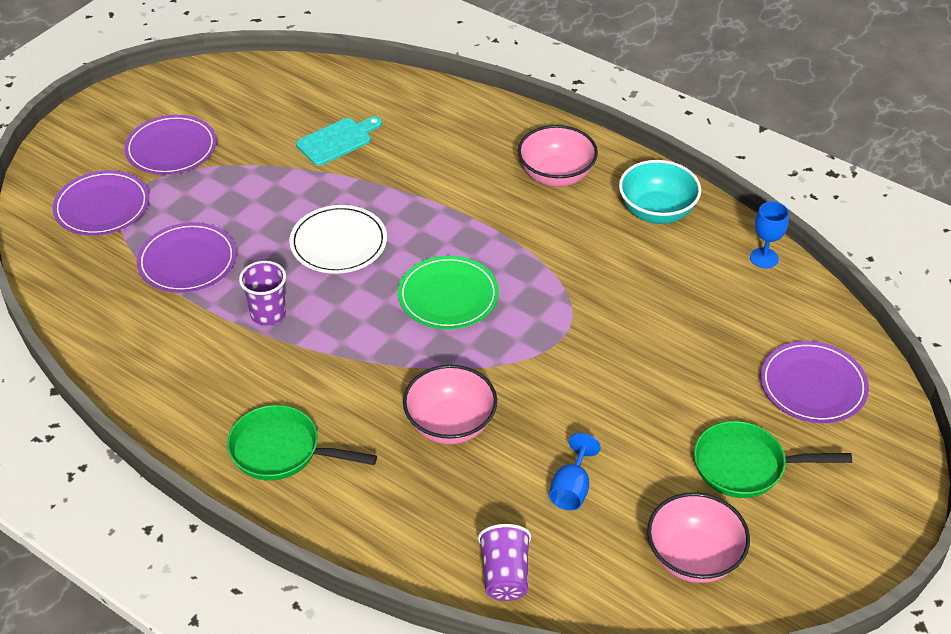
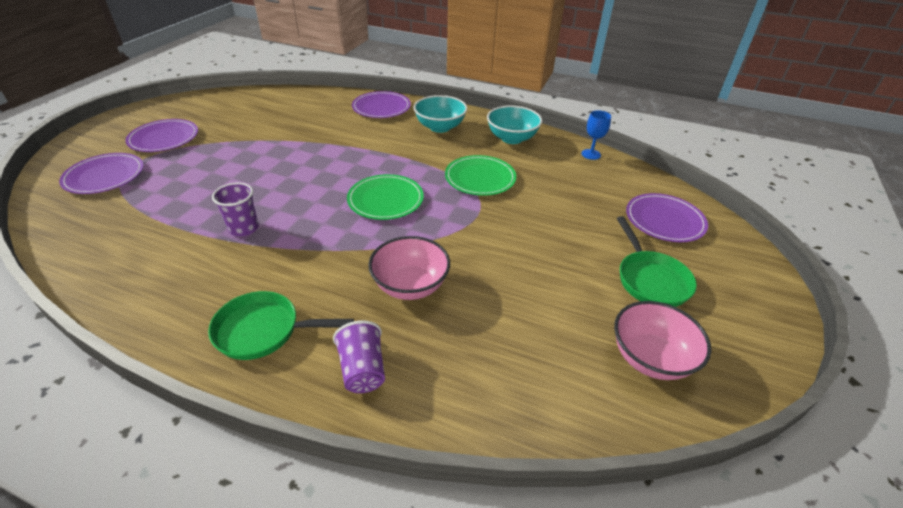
camera: 15 degrees left, 5 degrees down
purple plate [137,222,236,293] -> purple plate moved to [352,91,411,118]
white plate [289,205,387,274] -> none
turquoise cutting board [296,116,382,166] -> none
purple cup [478,524,531,601] -> purple cup moved to [333,320,385,393]
pink bowl [518,125,598,187] -> turquoise bowl [414,95,467,133]
blue goblet [549,433,601,511] -> none
green pan [694,421,852,498] -> green pan turned 90 degrees counterclockwise [617,216,697,307]
none -> green plate [445,155,516,196]

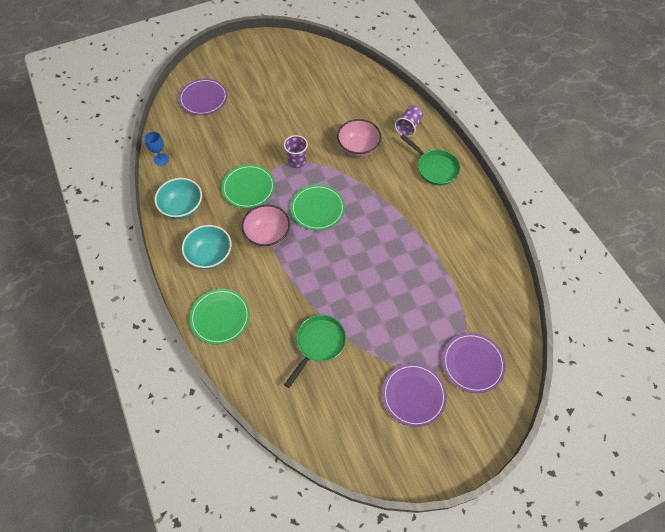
camera: 135 degrees left, 20 degrees up
purple cup [212,183,259,236] -> purple cup moved to [284,135,308,168]
purple plate [352,91,411,118] -> green plate [189,289,250,345]
pink bowl [614,301,711,380] -> pink bowl moved to [242,205,290,248]
green pan [617,216,697,307] -> green pan moved to [284,315,346,388]

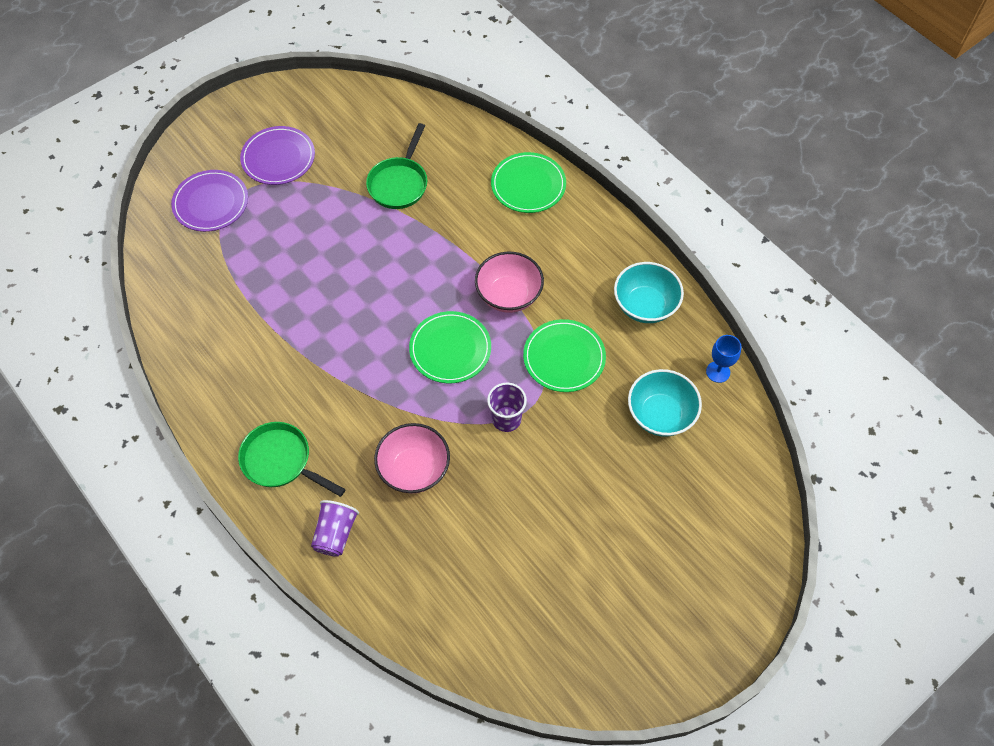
camera: 165 degrees right, 0 degrees up
purple plate [179,78,228,115] -> none
turquoise bowl [182,225,232,269] -> turquoise bowl moved to [628,369,702,437]

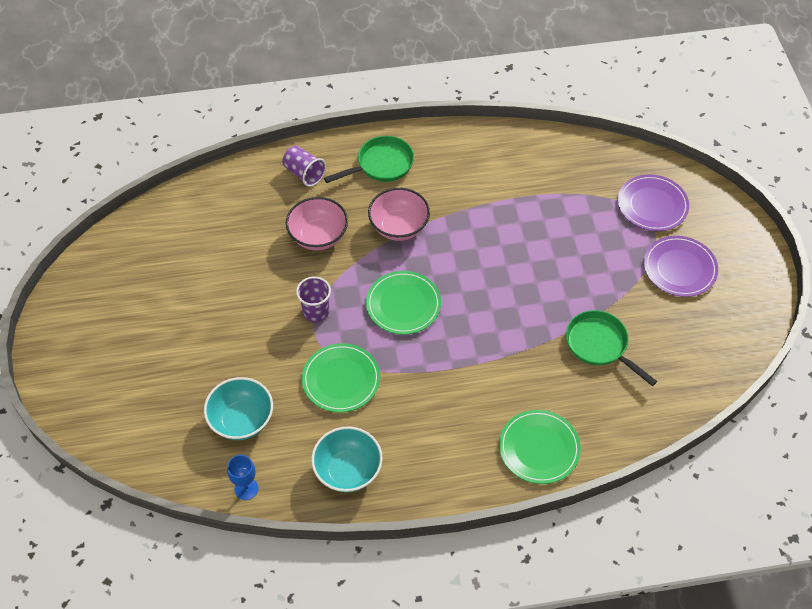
camera: 120 degrees right, 5 degrees down
pink bowl [475,252,544,313] -> pink bowl moved to [368,188,430,241]

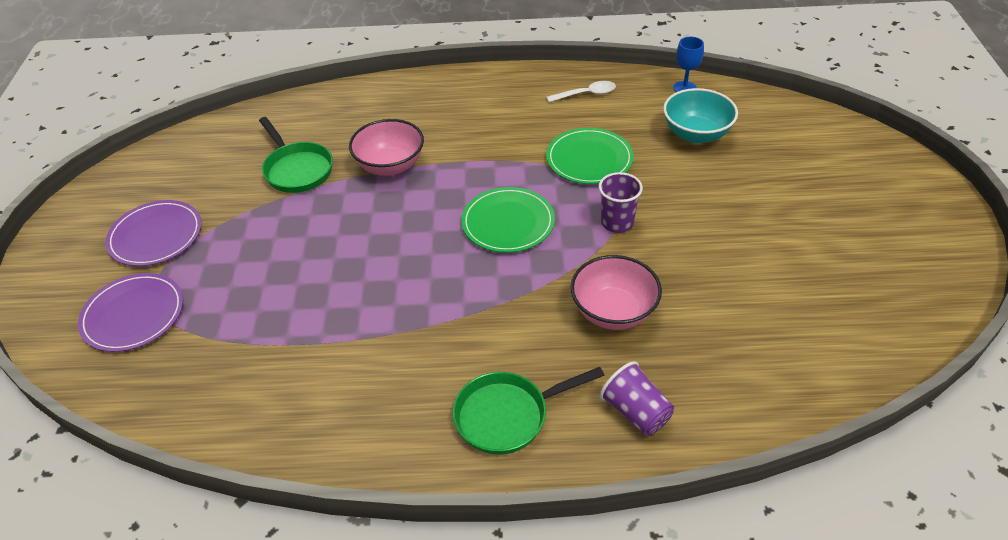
camera: 170 degrees left, 10 degrees down
turquoise bowl [311,426,383,492] -> white spoon [546,81,616,102]
pink bowl [368,188,430,241] -> pink bowl moved to [349,119,424,176]
green plate [499,410,581,484] -> none

